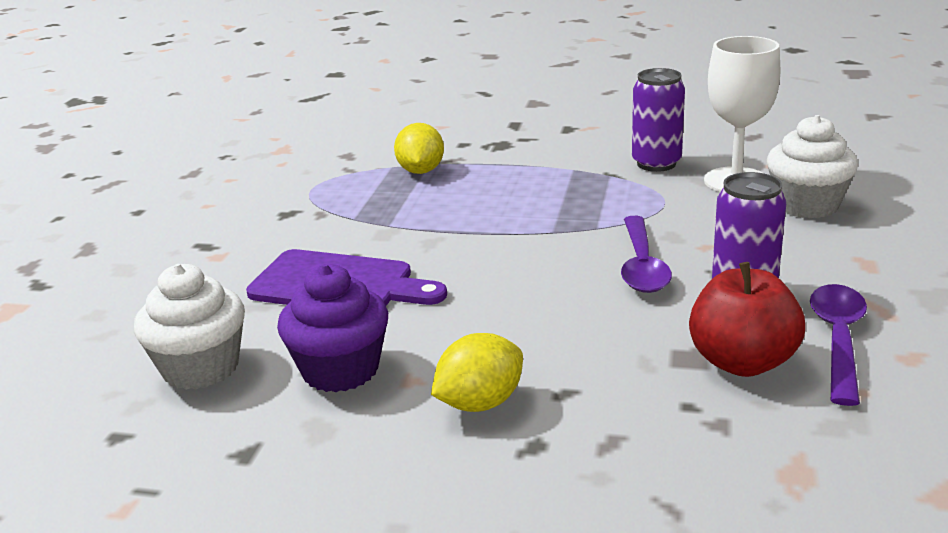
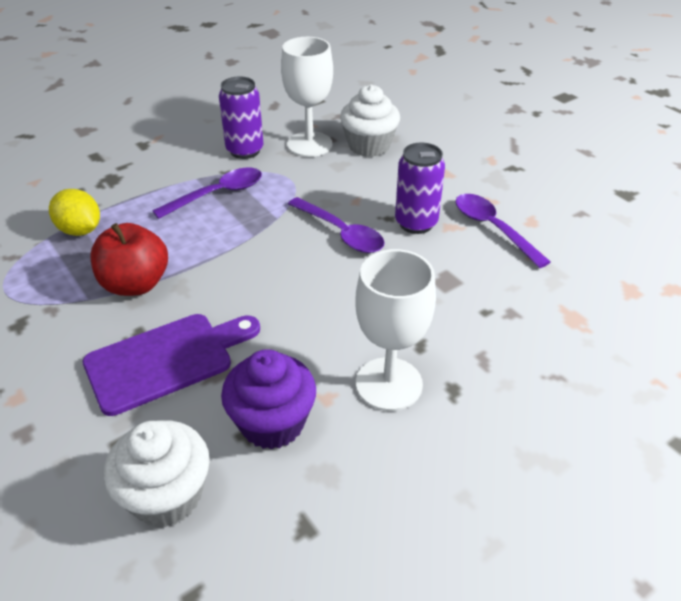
camera: 50 degrees left, 15 degrees up
yellow lemon [431,333,523,412] -> white goblet [355,249,436,411]
red apple [689,262,805,377] -> red apple moved to [90,223,168,296]
none -> purple spoon [152,168,262,219]

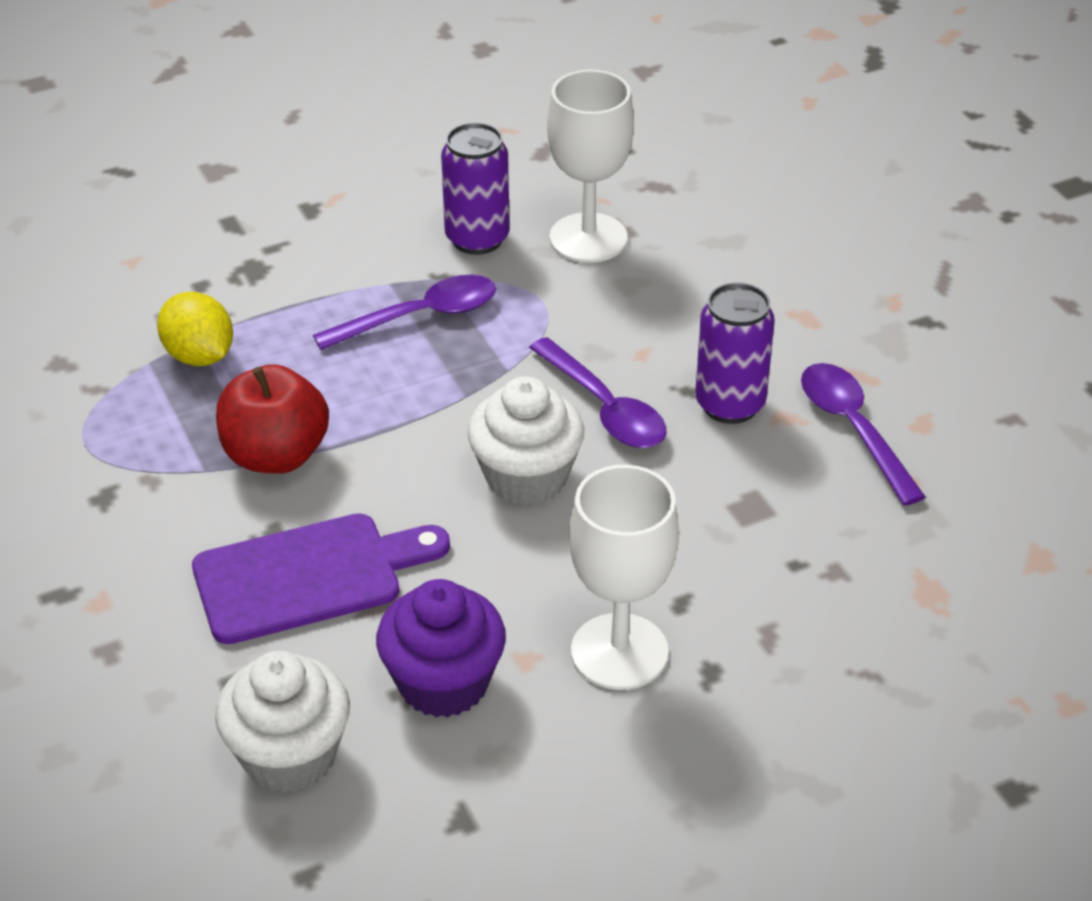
camera: 10 degrees right, 0 degrees up
white cupcake [340,85,400,157] -> white cupcake moved to [467,376,584,506]

